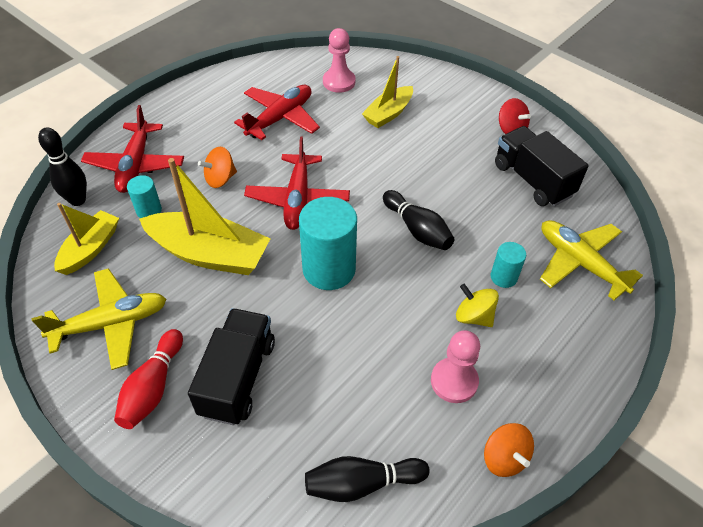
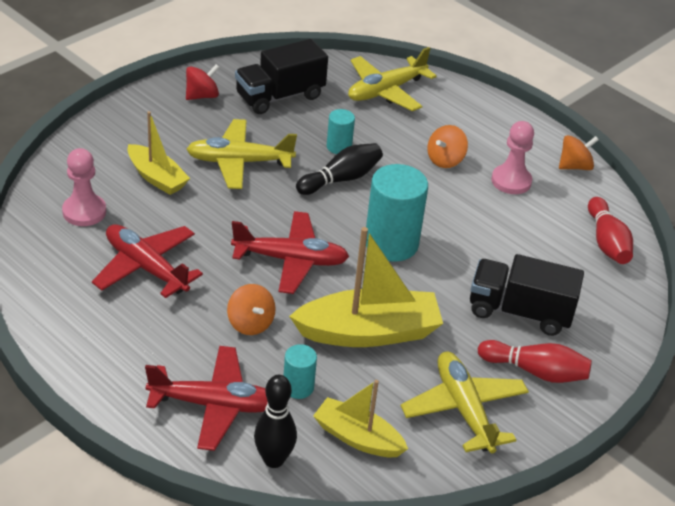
camera: 90 degrees left, 10 degrees down
yellow boat [139,158,271,275] -> yellow boat turned 60 degrees clockwise [289,227,443,347]
black bowling pin [305,456,430,502] -> red bowling pin [588,197,633,264]
yellow spinning top [456,284,499,327] -> orange spinning top [427,125,468,168]
turquoise cylinder [491,242,526,288] -> turquoise cylinder moved to [327,109,355,154]
none -> yellow plane [186,119,297,189]

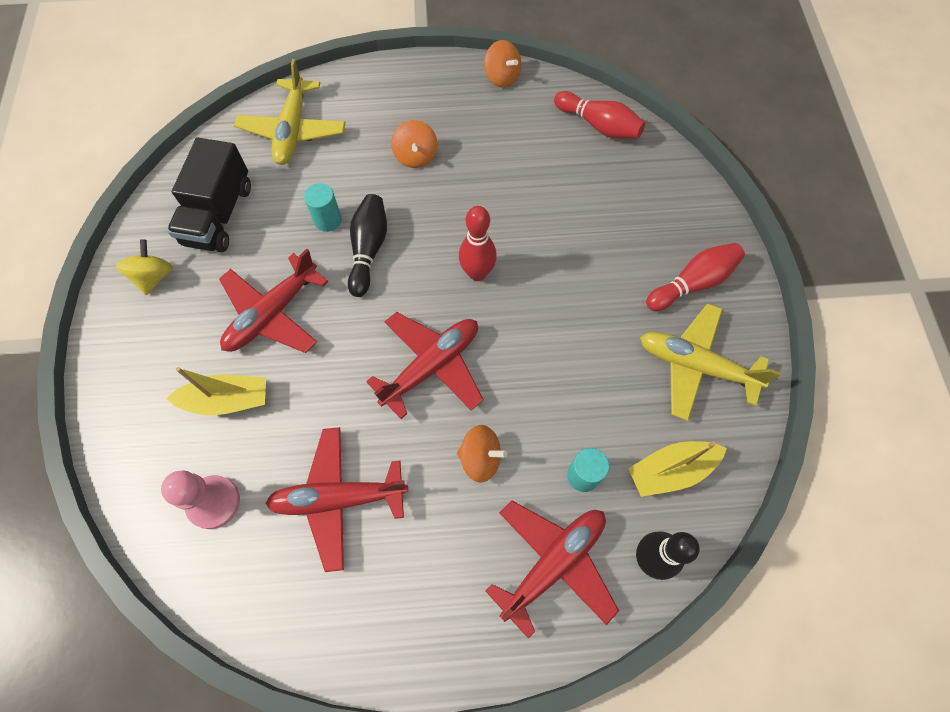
camera: 45 degrees left, 25 degrees up
red spinning top [186,64,220,100] -> yellow spinning top [116,239,173,295]
yellow plane [186,119,297,189] -> red plane [219,249,328,353]
yellow boat [289,227,443,347] -> none
turquoise cylinder [366,164,428,262] -> red bowling pin [459,206,497,281]
black truck [470,254,584,336] -> none
pink pawn [491,121,534,194] -> none
orange spinning top [559,135,599,170] -> orange spinning top turned 120 degrees clockwise [484,40,521,88]

